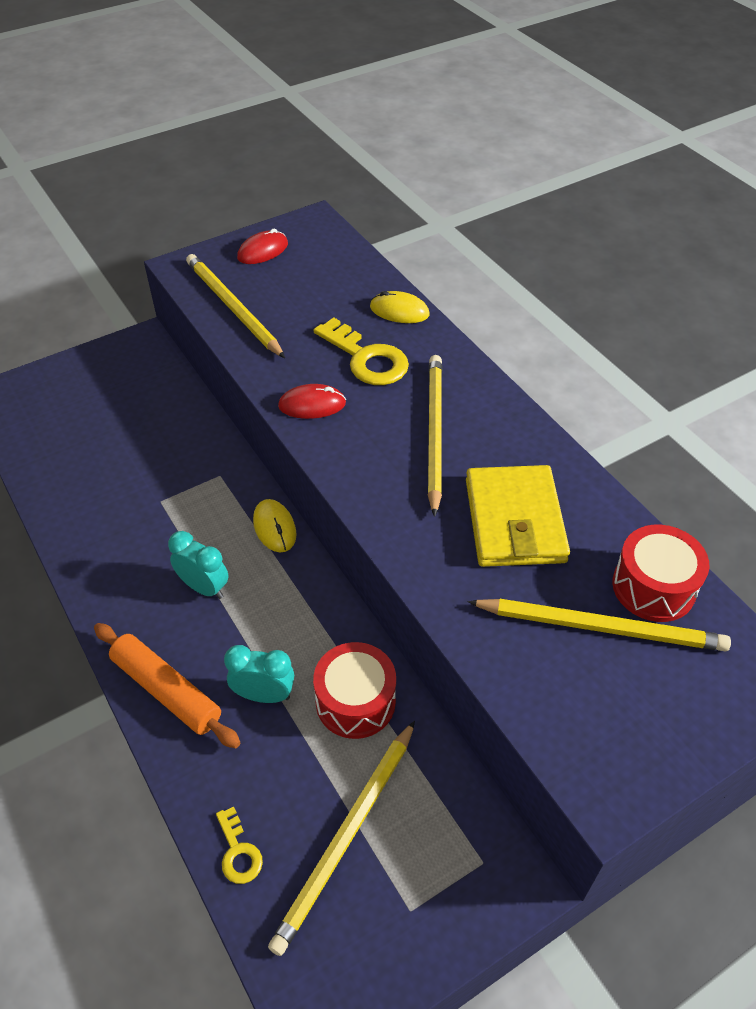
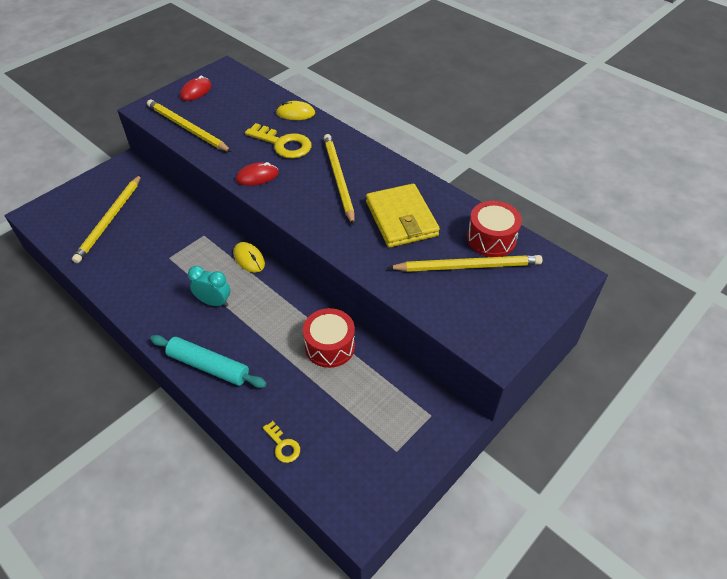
camera: 15 degrees left, 0 degrees up
orange rolling pin [94,623,240,748] -> turquoise rolling pin [150,335,267,388]
turquoise clock [224,645,294,703] -> none
yellow pencil [268,721,415,956] -> yellow pencil moved to [72,175,141,263]

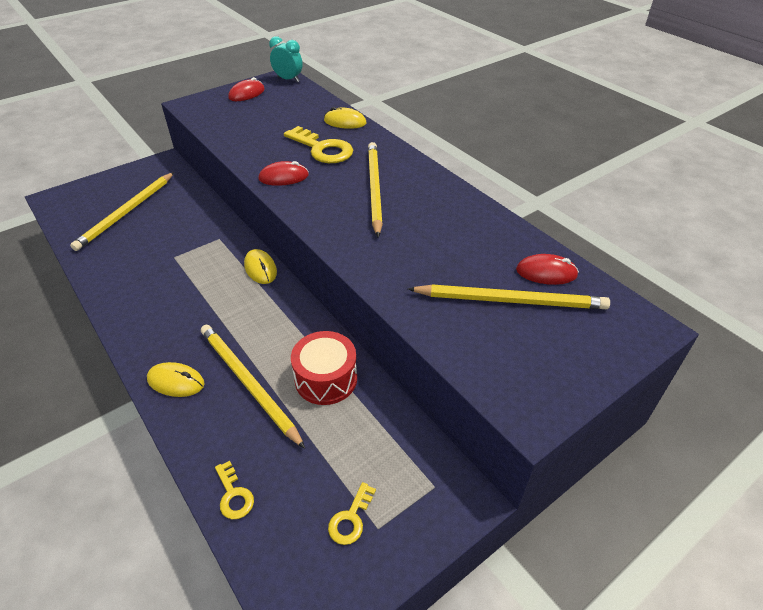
camera: 10 degrees right, 5 degrees down
yellow pencil [147,99,232,152] -> yellow pencil moved to [201,325,305,449]
turquoise rolling pin [150,335,267,388] -> yellow mouse [147,362,204,397]
turquoise clock [188,266,230,307] -> turquoise clock moved to [269,36,303,82]
yellow wallet [366,184,440,248] -> none
red drum [467,201,522,257] -> red mouse [516,254,579,285]
none -> yellow key [328,482,376,545]

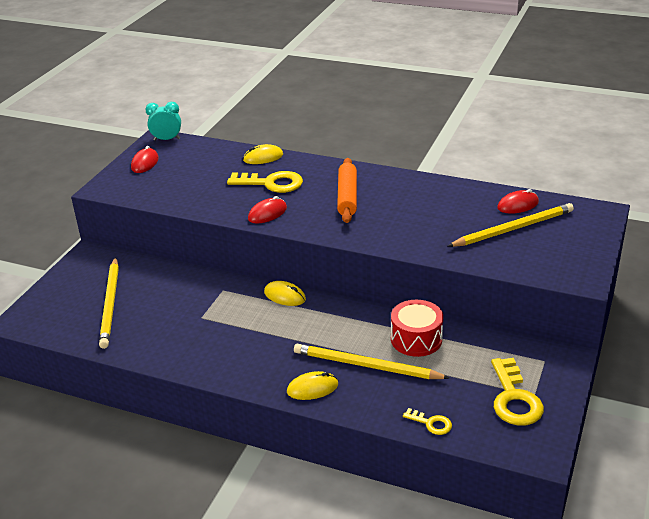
camera: 30 degrees left, 10 degrees down
yellow key [328,482,376,545] -> yellow key [491,358,544,426], size x1.93
yellow pencil [368,142,383,237] -> orange rolling pin [337,158,357,223]

